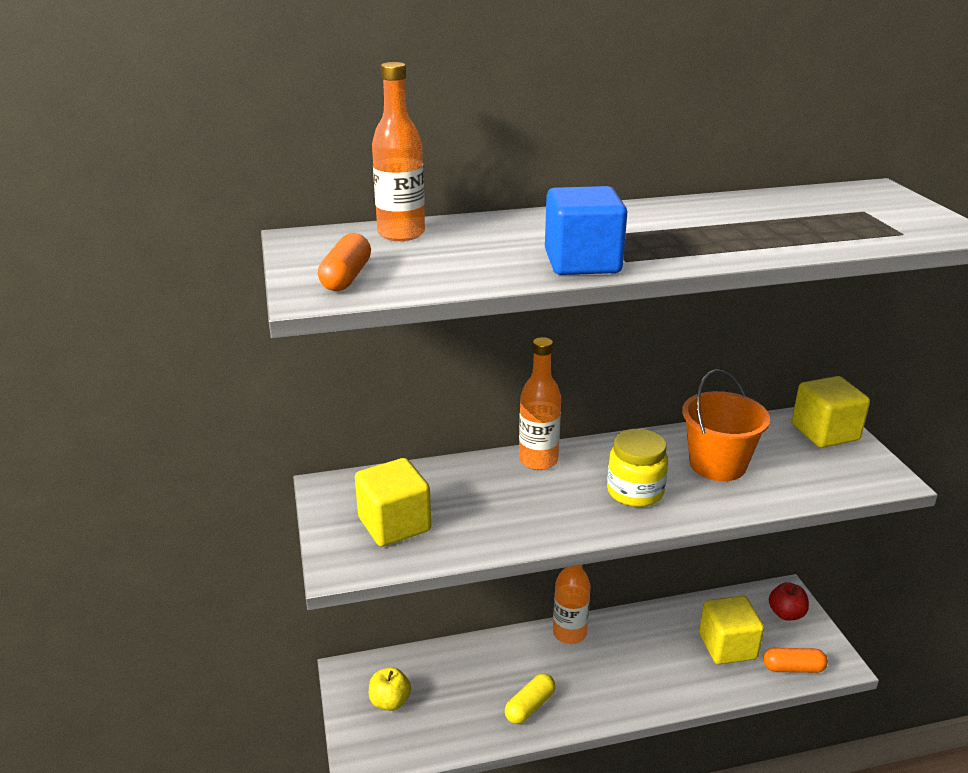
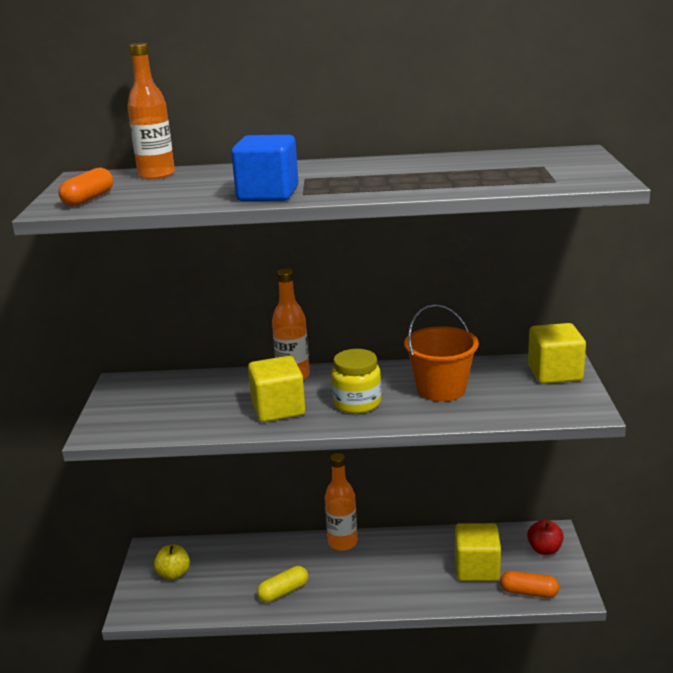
camera: 15 degrees right, 5 degrees down
yellow cube [355,458,431,547] -> yellow cube moved to [248,356,305,422]

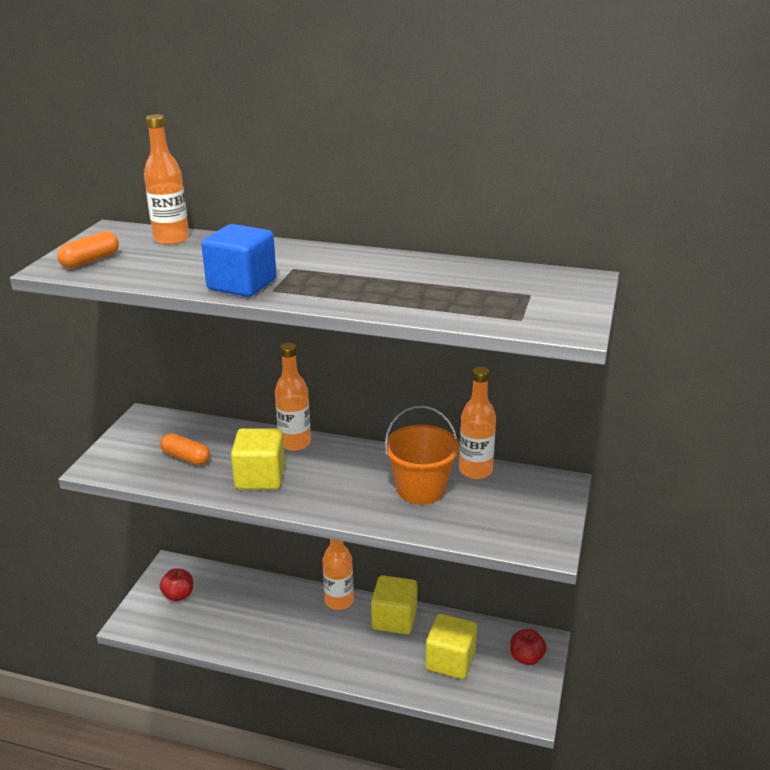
camera: 15 degrees right, 5 degrees up
yellow apple [154,544,190,580] -> red apple [160,569,193,601]
yellow capsule [257,566,308,602] -> none
yellow jar [331,349,382,414] -> none
orange capsule [500,571,559,598] -> orange capsule moved to [160,433,210,465]
yellow cube [528,323,586,384] -> yellow cube moved to [371,575,417,634]
none -> orange bottle [459,367,496,479]

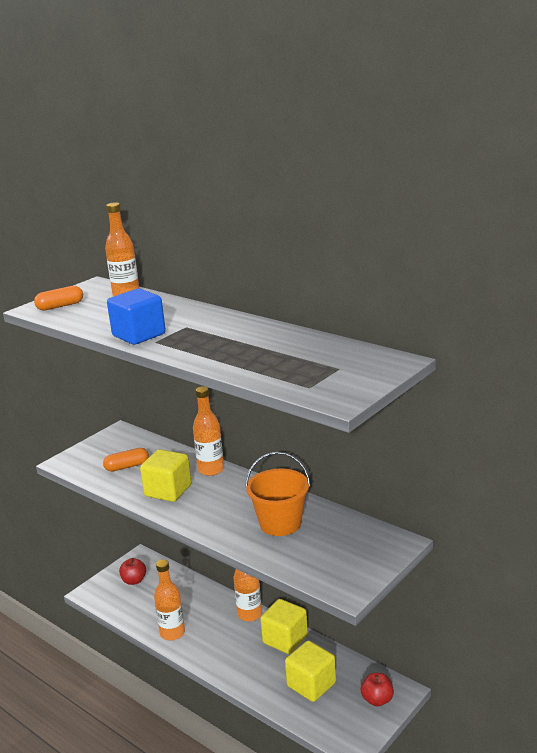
camera: 25 degrees right, 5 degrees down
orange capsule [160,433,210,465] -> orange capsule turned 75 degrees counterclockwise [103,448,149,472]
orange bottle [459,367,496,479] -> orange bottle moved to [154,559,185,641]

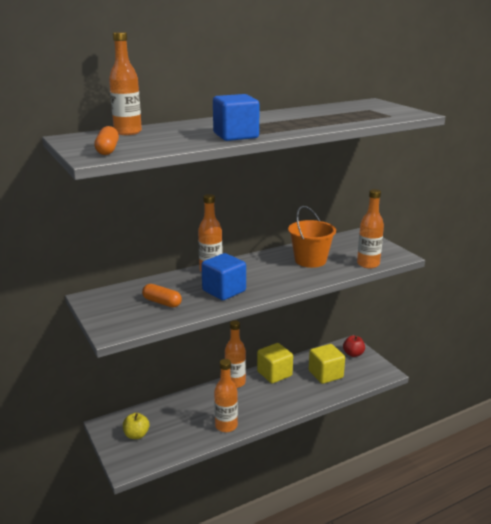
camera: 70 degrees left, 0 degrees up
orange capsule [103,448,149,472] -> orange capsule turned 60 degrees counterclockwise [142,284,182,307]
red apple [119,558,146,585] -> yellow apple [123,413,149,439]
yellow cube [140,449,191,502] -> blue cube [201,253,246,300]
none -> orange bottle [357,189,384,269]

